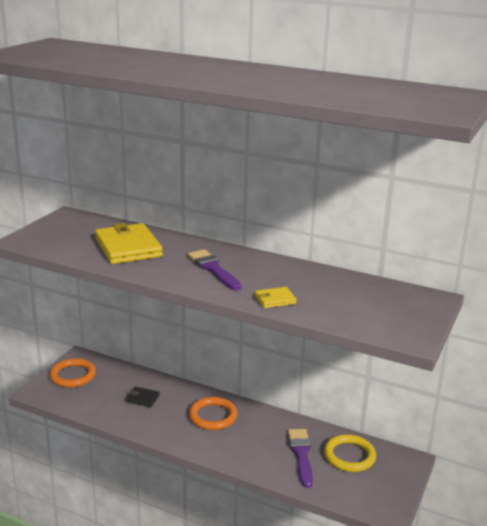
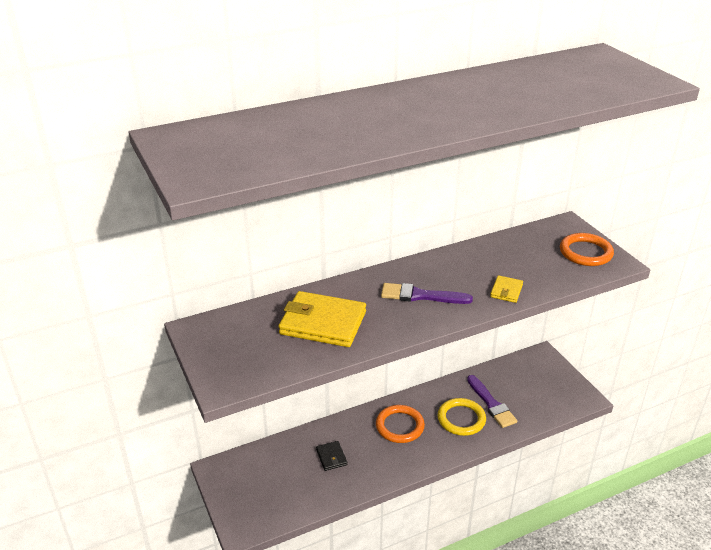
camera: 50 degrees left, 10 degrees up
orange ring [49,358,96,387] -> orange ring moved to [560,233,614,266]
black wallet [126,387,160,407] -> black wallet turned 75 degrees counterclockwise [316,441,347,471]
purple brush [288,429,313,488] -> purple brush turned 150 degrees counterclockwise [467,375,517,428]
yellow ring [324,434,376,472] -> yellow ring moved to [438,398,486,436]

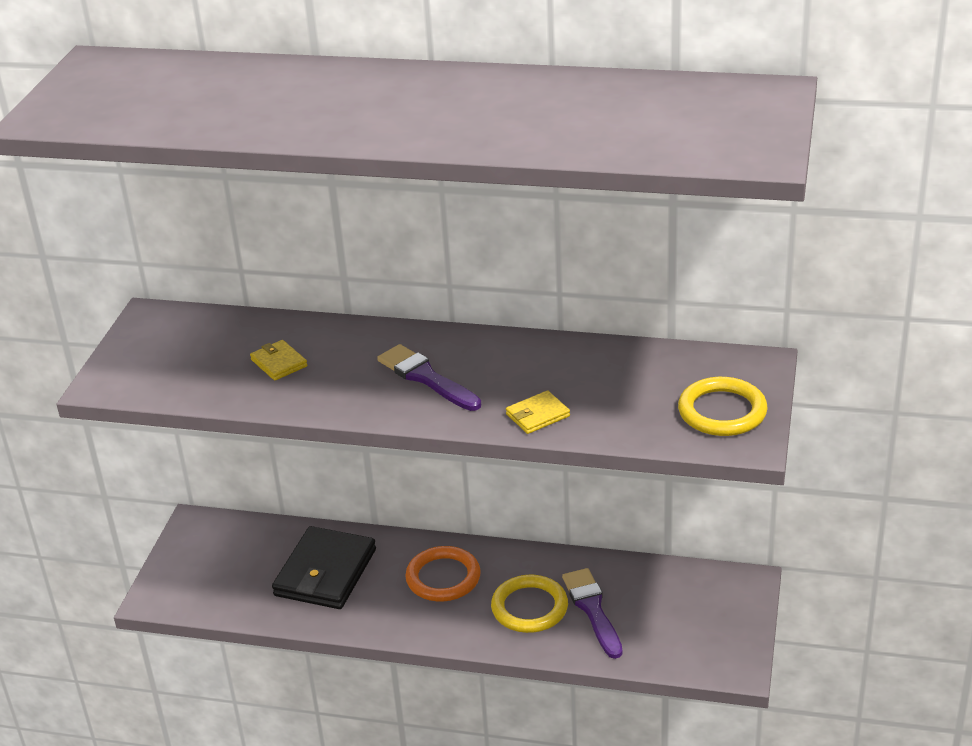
camera: 40 degrees right, 0 degrees up
yellow wallet [278,291,366,347] -> yellow wallet [250,340,307,381], size x0.47
black wallet [316,441,347,471] -> black wallet [272,526,376,609], size x2.12
purple brush [467,375,517,428] -> purple brush turned 150 degrees clockwise [562,568,623,659]
orange ring [560,233,614,266] -> yellow ring [678,377,768,436]

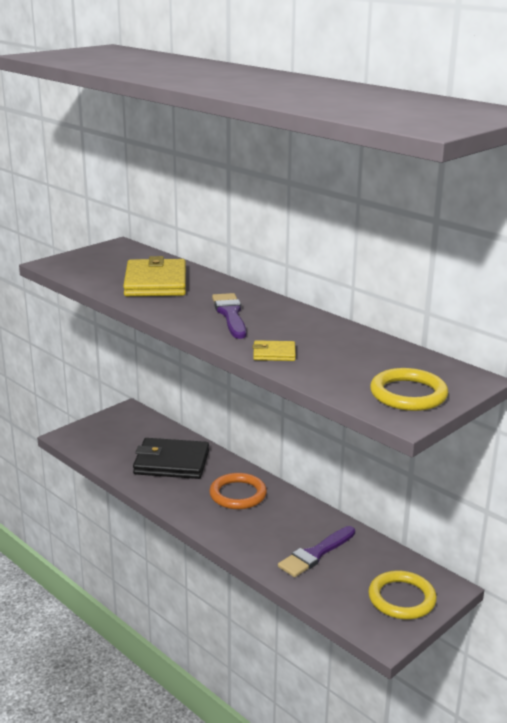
camera: 30 degrees right, 10 degrees down
yellow wallet [250,340,307,381] -> yellow wallet [123,256,186,296], size x2.12
black wallet [272,526,376,609] -> black wallet turned 45 degrees clockwise [133,438,209,479]
yellow ring [491,575,568,633] -> yellow ring moved to [368,570,437,619]
purple brush [562,568,623,659] -> purple brush turned 150 degrees counterclockwise [278,526,355,577]

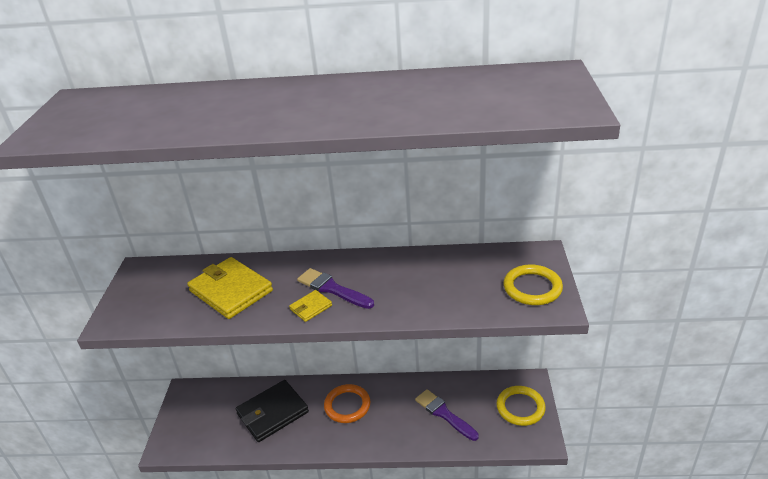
camera: 40 degrees left, 10 degrees up
yellow wallet [253,340,296,361] -> yellow wallet moved to [289,290,332,322]
purple brush [278,526,355,577] -> purple brush turned 135 degrees clockwise [415,389,479,441]

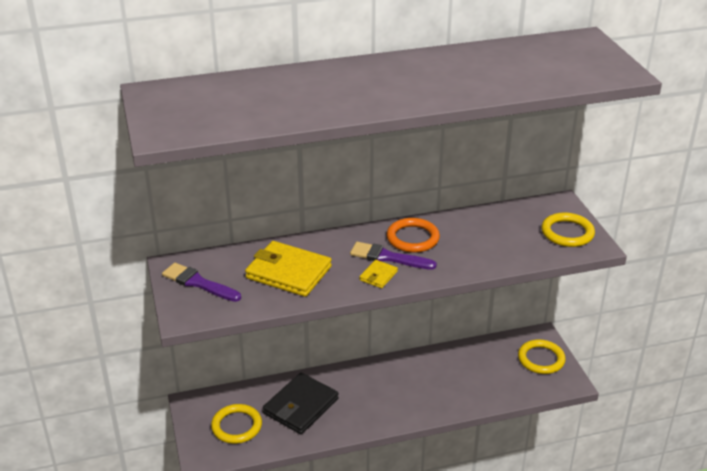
camera: 20 degrees left, 0 degrees up
orange ring [324,384,371,423] -> orange ring moved to [387,218,440,253]
purple brush [415,389,479,441] -> purple brush moved to [162,263,241,302]
none -> yellow ring [211,404,262,444]

